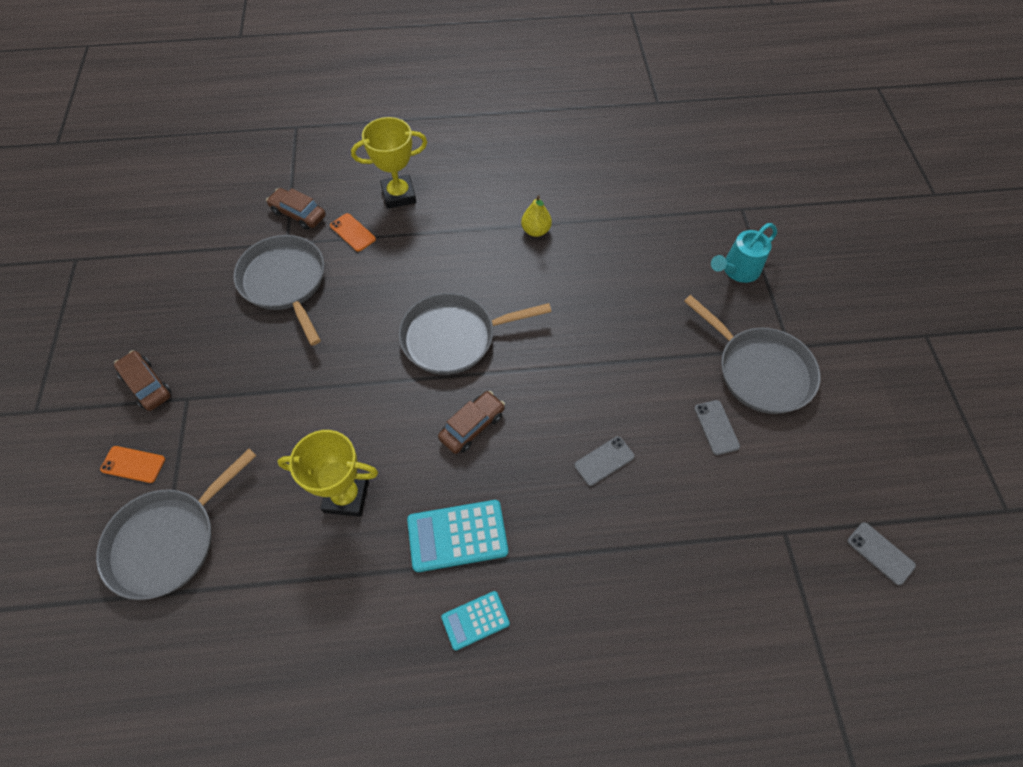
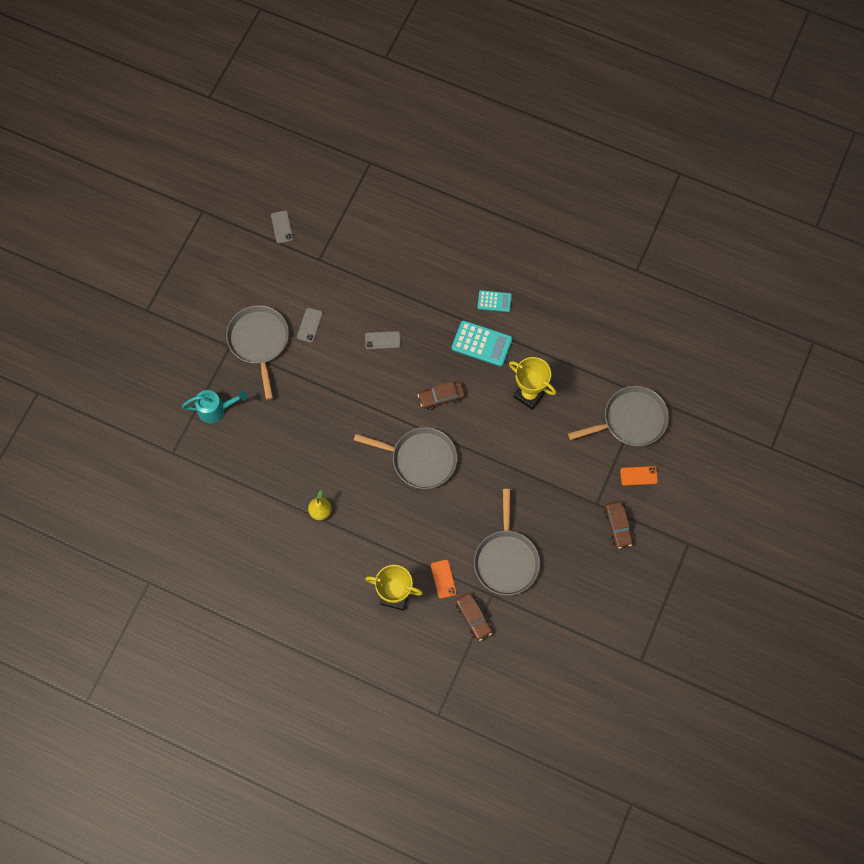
camera: 150 degrees left, 10 degrees up
orange phone [100,446,165,483] -> orange phone turned 45 degrees counterclockwise [620,466,658,486]

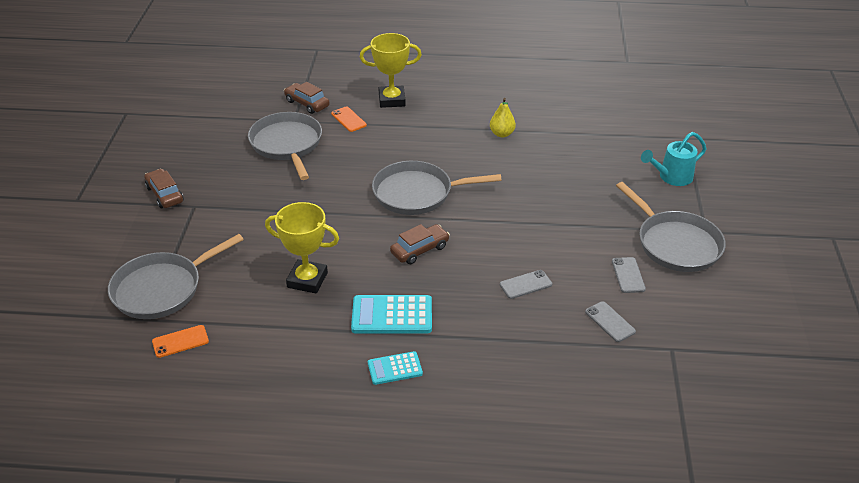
camera: 160 degrees right, 30 degrees down
grey phone [271,210,293,244] -> grey phone moved to [585,301,636,342]
orange phone [620,466,658,486] -> orange phone moved to [152,325,209,358]

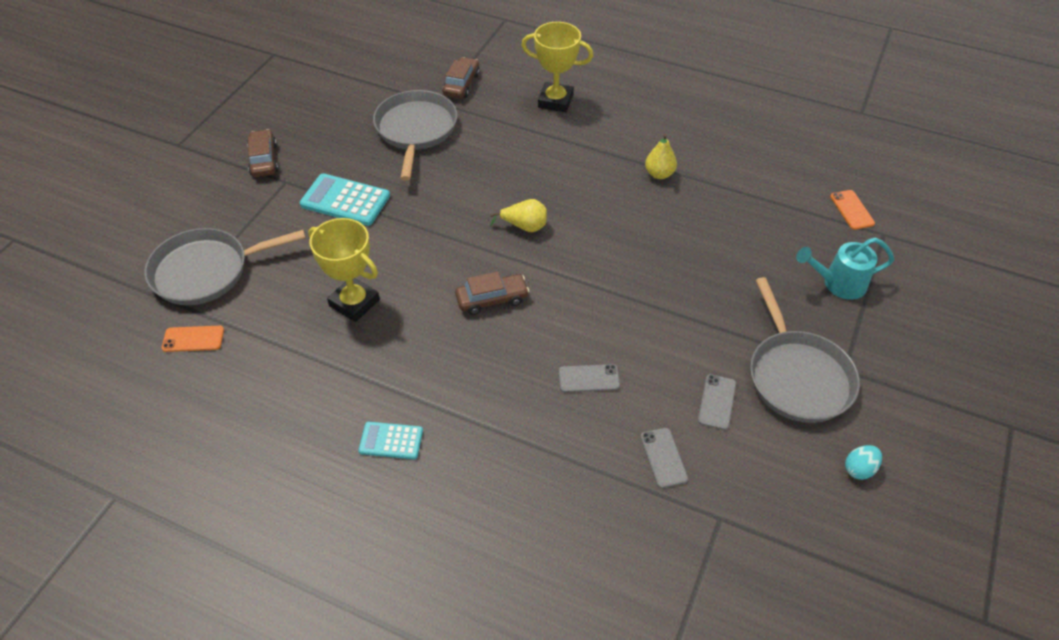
camera: 20 degrees right, 10 degrees up
brown car [284,82,330,114] -> brown car turned 45 degrees clockwise [443,57,480,99]
orange phone [331,107,367,132] -> orange phone moved to [830,190,875,230]
turquoise calculator [351,295,432,334] -> turquoise calculator moved to [300,173,390,226]
grey pan [372,161,502,215] -> yellow pear [490,199,547,232]
none -> turquoise egg [845,445,882,480]

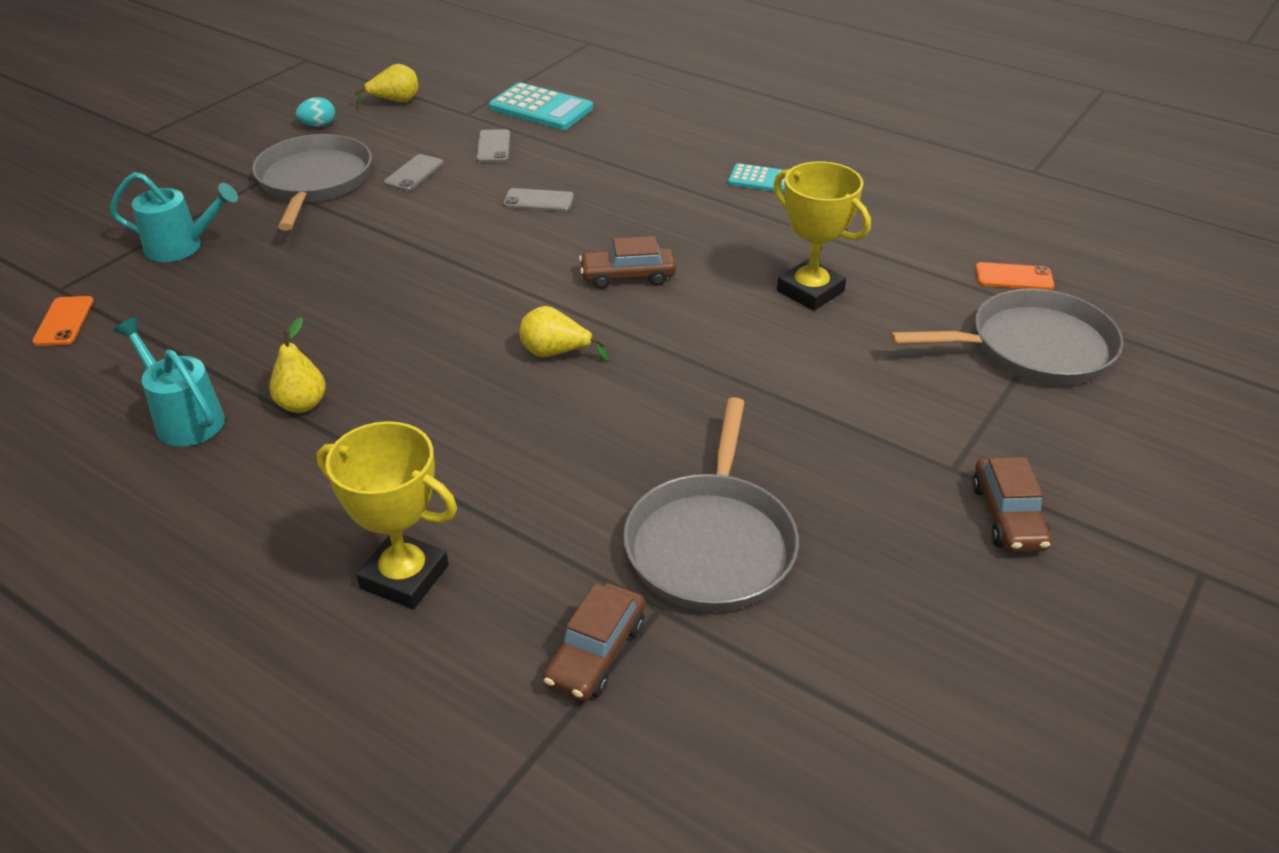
camera: 170 degrees left, 10 degrees down
turquoise calculator [300,173,390,226] -> turquoise calculator moved to [489,82,593,130]
none -> turquoise watering can [113,318,225,446]
none -> yellow pear [354,64,418,109]

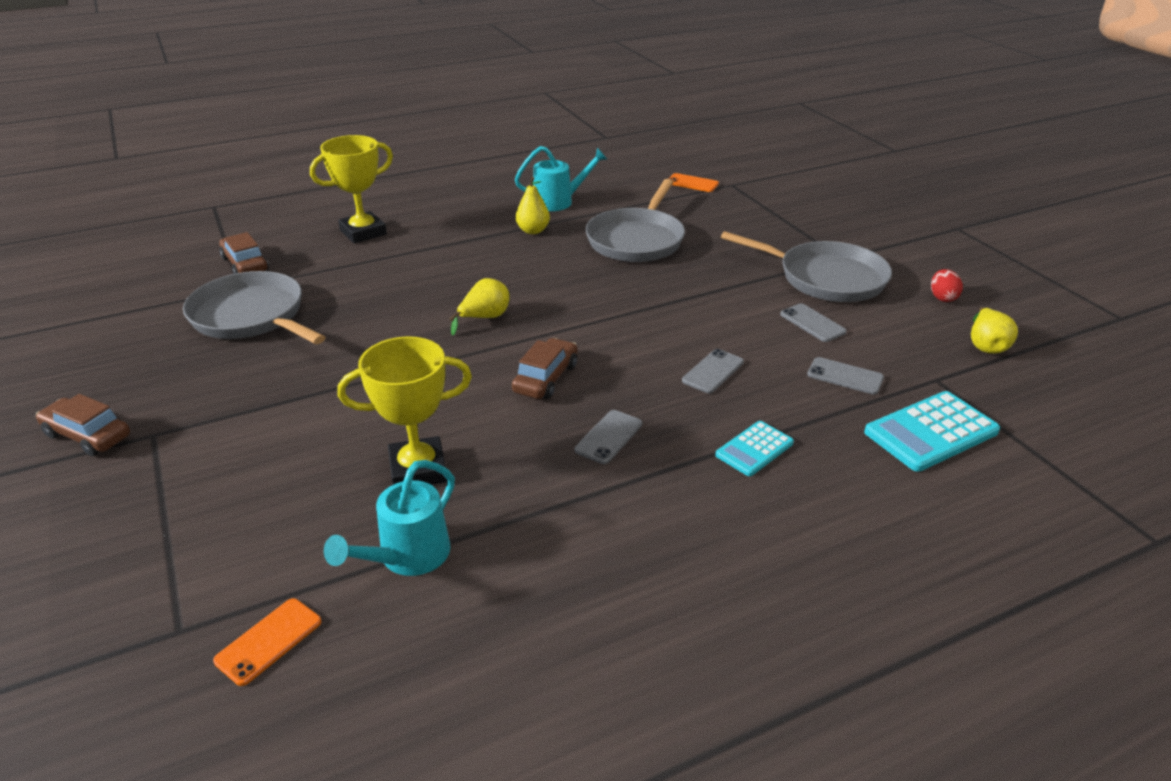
camera: 120 degrees right, 5 degrees down
turquoise watering can [110,172,238,262] -> turquoise watering can moved to [324,460,455,576]
turquoise egg [296,97,335,127] -> red egg [931,269,963,302]
turquoise calculator [728,163,785,193] -> turquoise calculator moved to [715,421,794,476]
grey pan [890,289,1123,385] -> grey pan moved to [585,179,685,262]
none -> grey phone [575,410,642,464]

